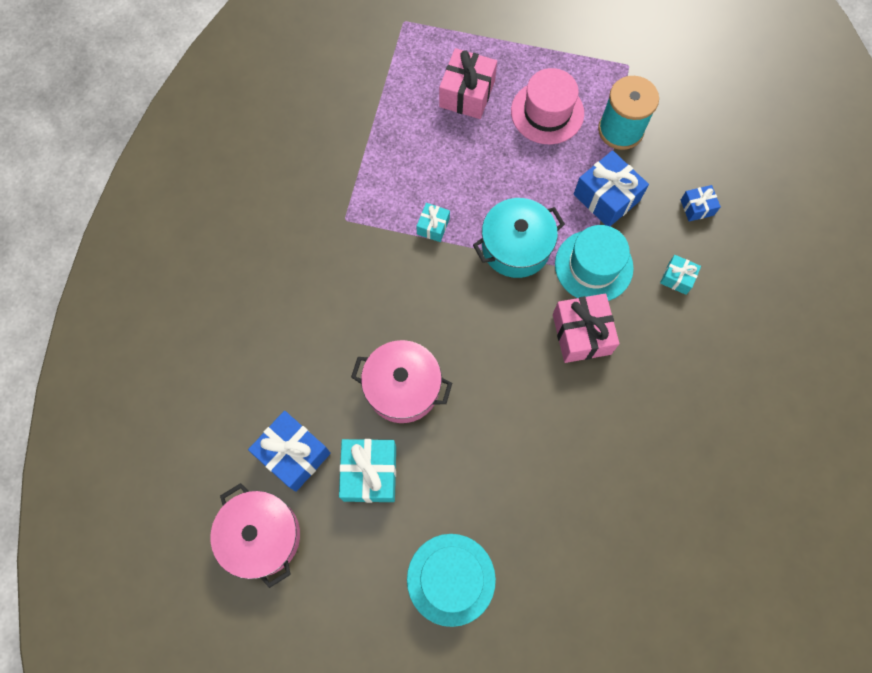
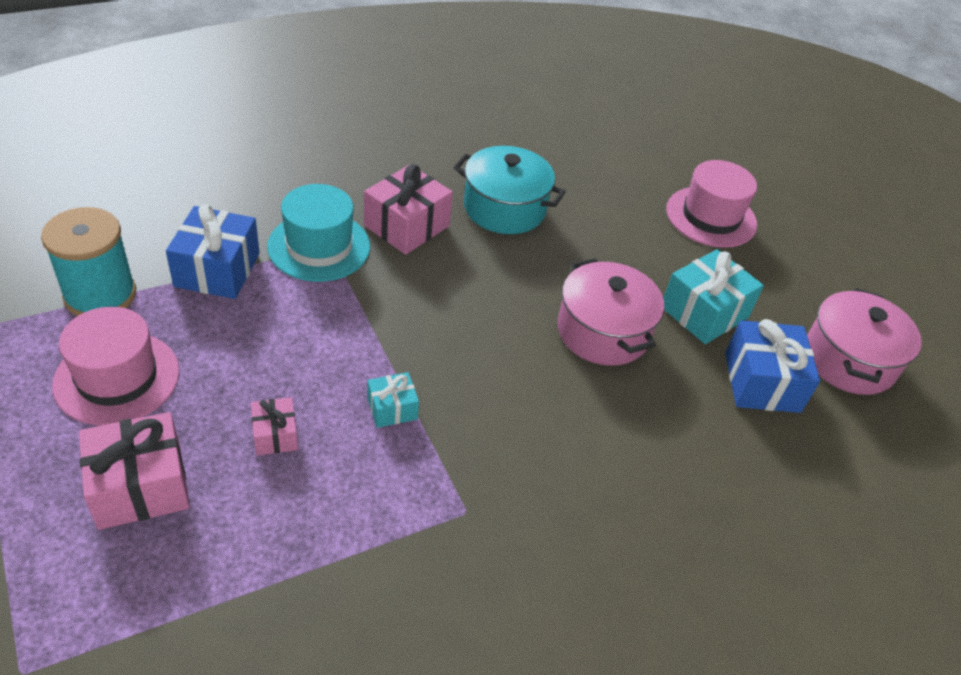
camera: 135 degrees left, 25 degrees down
turquoise hat [407,534,496,627] -> pink hat [666,160,757,248]
turquoise pot [473,198,565,278] -> turquoise pot moved to [453,146,566,234]
turquoise gift [660,255,701,295] -> none
blue gift [681,185,721,221] -> none
none -> pink gift [251,397,298,456]

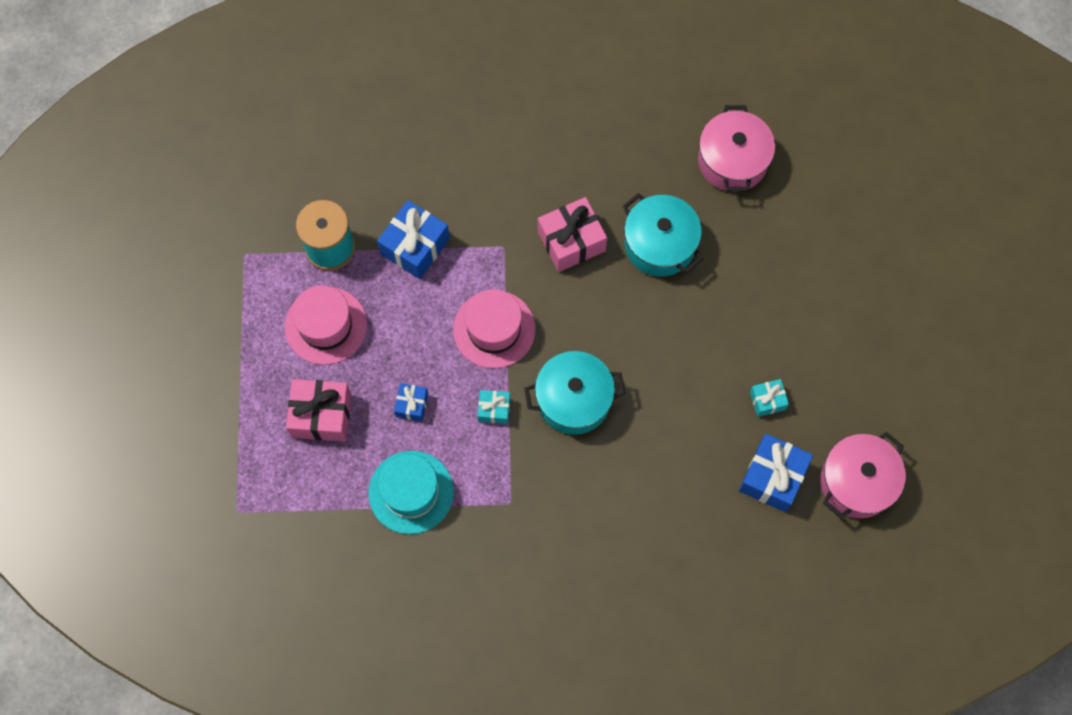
camera: 30 degrees right, 25 degrees up
pink gift [251,397,298,456] -> blue gift [394,383,428,422]
turquoise hat [267,184,370,282] -> turquoise hat moved to [368,451,454,534]
pink pot [558,258,664,366] -> pink pot moved to [698,105,775,192]
turquoise gift [663,249,764,344] -> turquoise gift [750,379,789,417], size x0.55
pink hat [666,160,757,248] -> pink hat moved to [453,289,535,369]
none -> turquoise pot [524,351,625,435]

